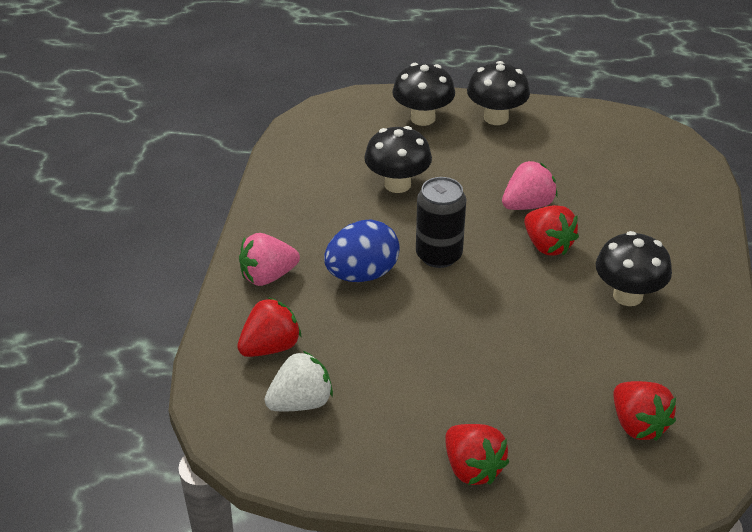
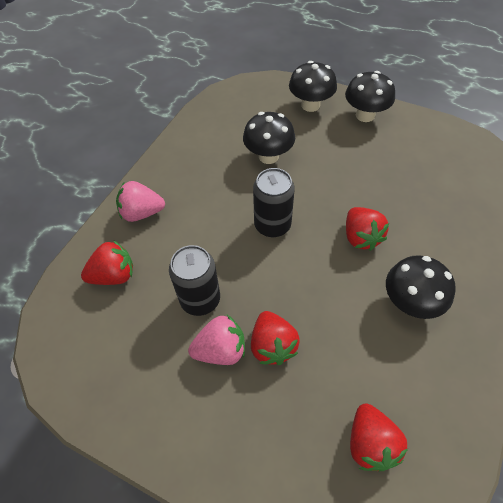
camera: 20 degrees right, 15 degrees up
white strawberry [264,351,333,411] -> none
blue egg [324,220,400,282] -> none
red strawberry [446,424,509,485] -> red strawberry moved to [251,311,300,365]
pink strawberry [502,160,557,210] -> pink strawberry moved to [188,315,245,365]
none -> black can [169,245,220,316]

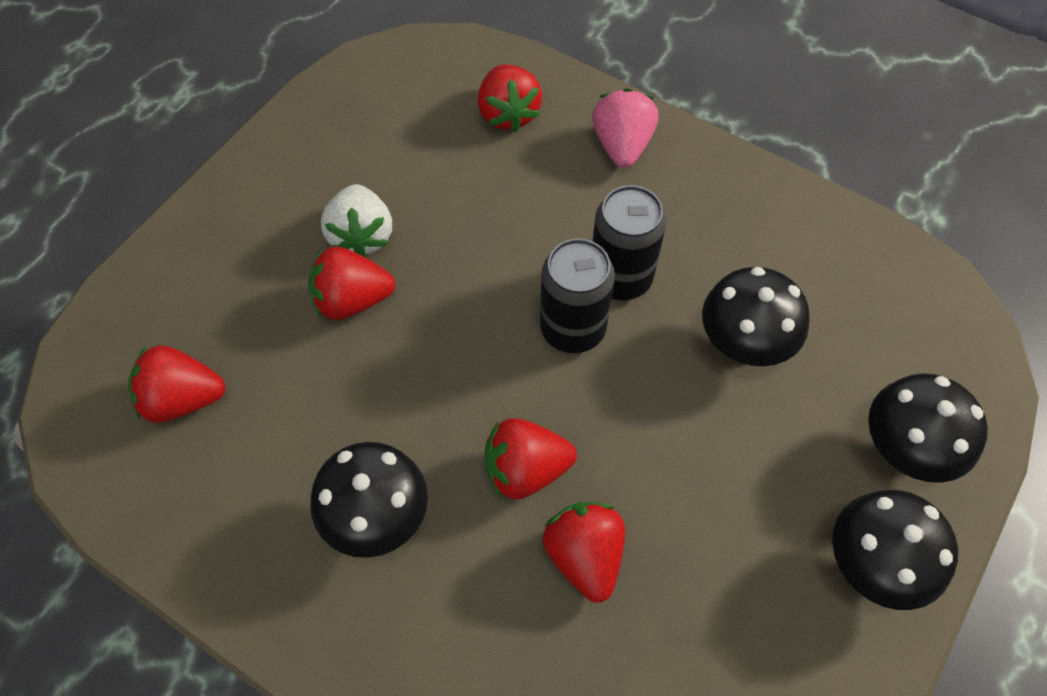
camera: 95 degrees right, 5 degrees up
black can [169,245,220,316] -> black can moved to [593,185,666,300]
pink strawberry [188,315,245,365] -> white strawberry [321,184,392,257]
none -> red strawberry [543,502,625,603]

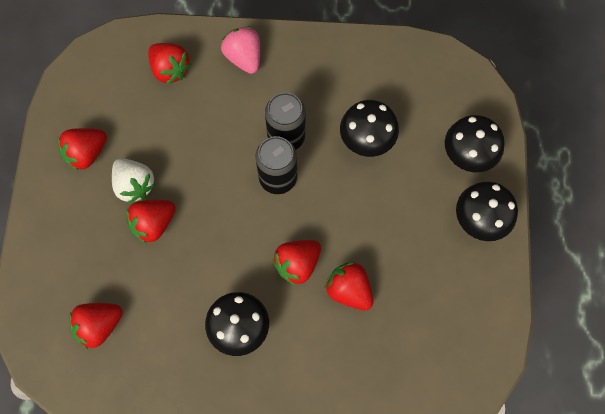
camera: 30 degrees left, 10 degrees up
none -> red strawberry [57,128,107,171]

